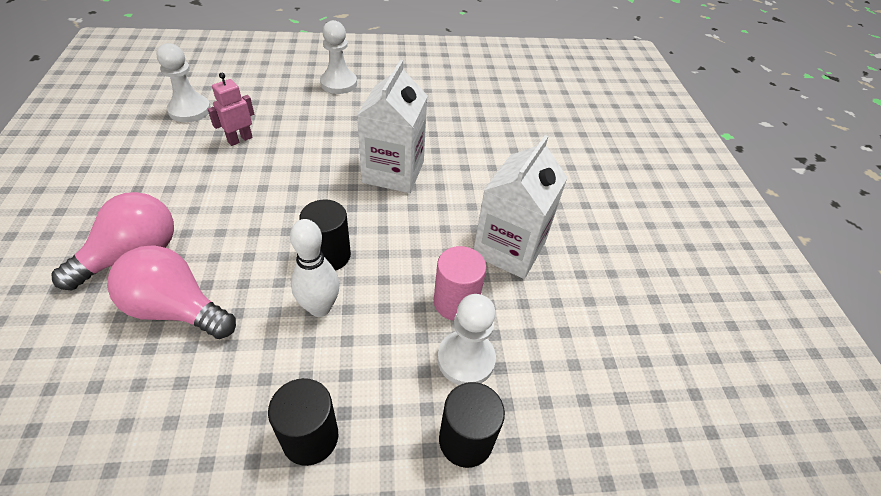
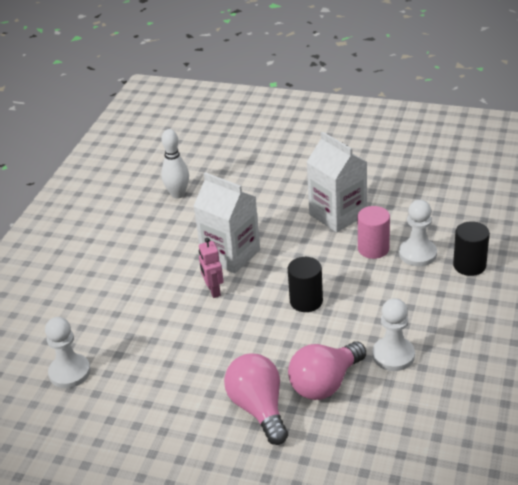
camera: 60 degrees left, 10 degrees down
pink robot [208,73,254,146] -> pink robot moved to [199,238,224,298]
black cylinder [268,378,338,466] -> none
white bowling pin [290,219,340,317] -> white bowling pin moved to [161,129,189,199]
white pawn [320,20,357,94] -> white pawn moved to [373,298,415,371]

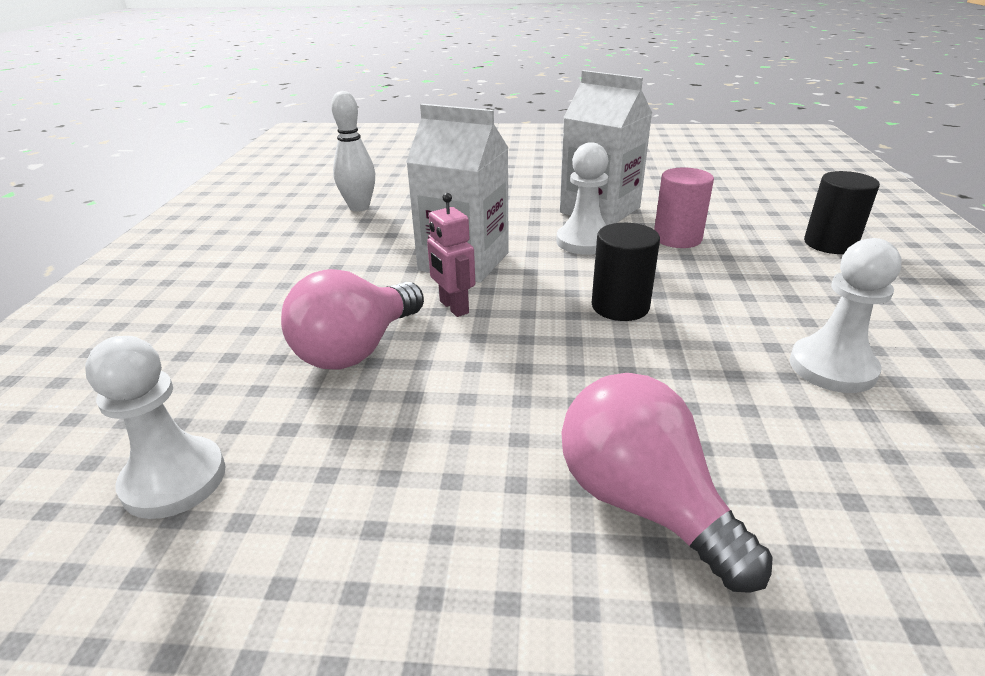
camera: 15 degrees left, 5 degrees down
pink light bulb [288,341,366,400] -> pink light bulb moved to [281,269,424,369]
white pawn [399,200,437,266] -> white pawn moved to [556,142,609,255]

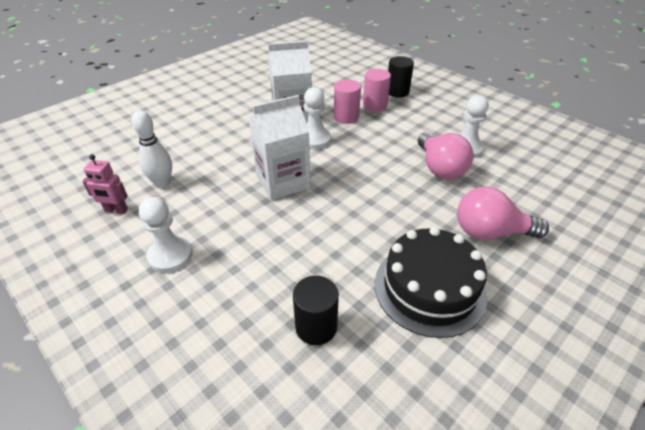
camera: 50 degrees left, 10 degrees up
white pawn [85,336,226,519] -> white pawn moved to [139,197,192,273]
pink light bulb [281,269,424,369] -> pink light bulb moved to [418,132,473,179]
pink robot [427,193,475,317] -> pink robot moved to [82,154,128,214]
black cylinder [592,223,660,321] -> black cylinder moved to [293,276,339,345]
none -> pink cylinder [363,69,391,112]
none -> black cake [375,227,487,338]

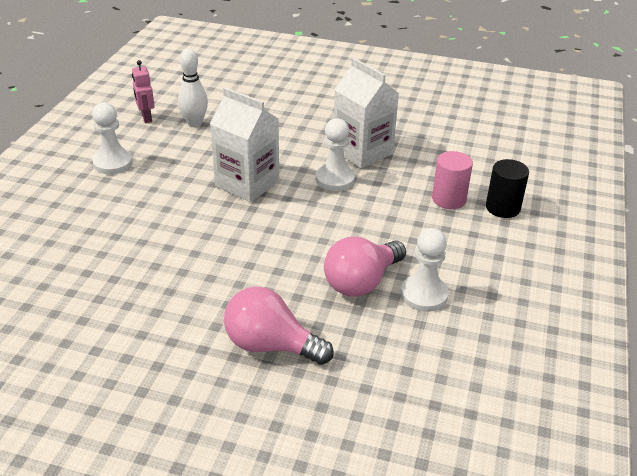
camera: 60 degrees right, 5 degrees down
black cylinder [293,276,339,345] -> none
pink cylinder [334,79,361,124] -> none
black cake [375,227,487,338] -> none
pink light bulb [457,187,549,240] -> pink light bulb turned 45 degrees counterclockwise [224,286,334,365]

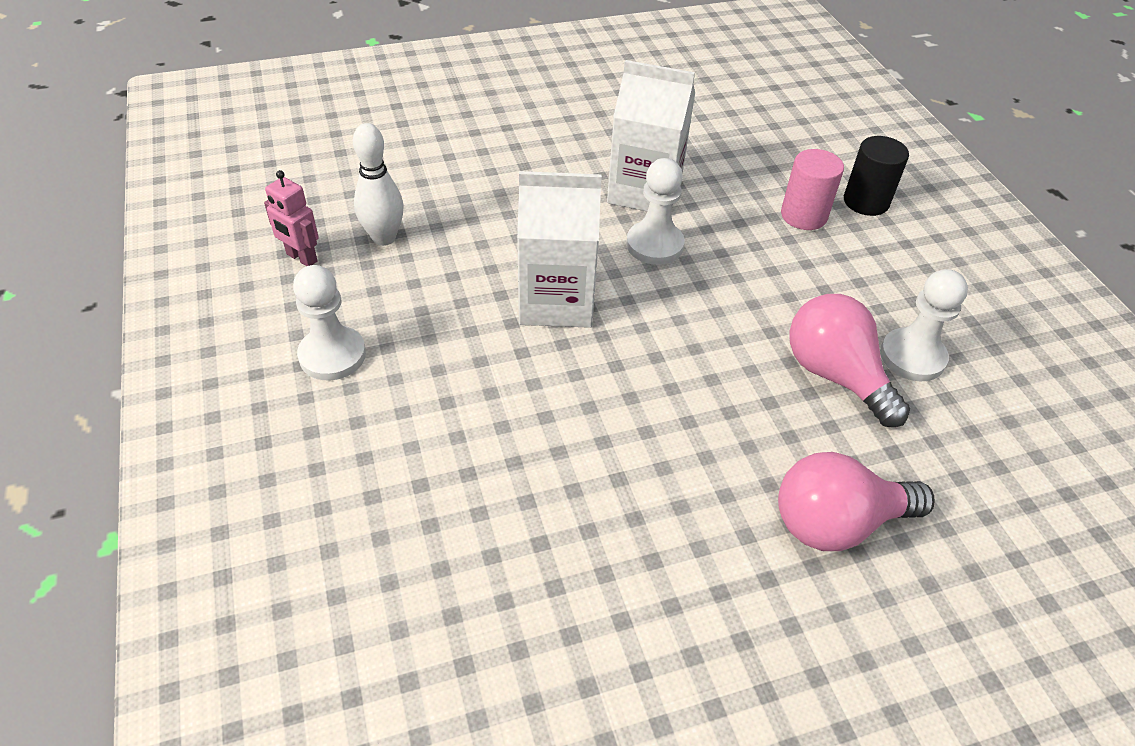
camera: 35 degrees left, 10 degrees up
pink light bulb [324,236,406,297] -> pink light bulb turned 135 degrees clockwise [789,294,910,427]

